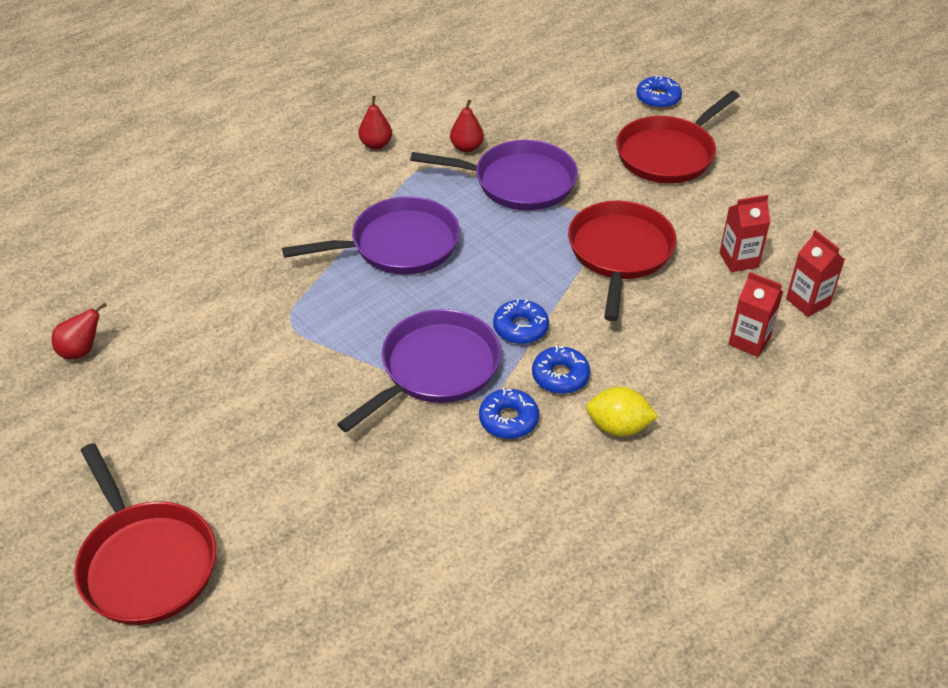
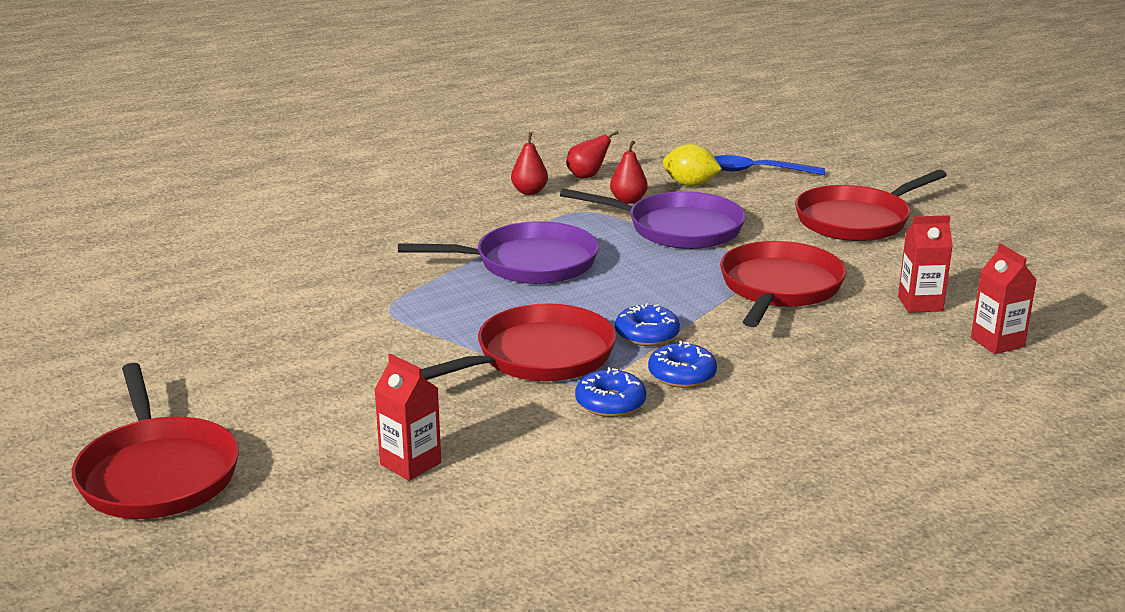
camera: 10 degrees right, 20 degrees down
red pear [52,303,107,360] -> red pear moved to [566,131,619,178]
purple pan [337,309,501,433] -> red pan [421,303,616,381]
yellow lemon [586,387,658,437] -> yellow lemon moved to [663,144,722,186]
blue donut [636,75,682,109] -> none
red carton [728,272,783,357] -> red carton moved to [374,354,441,481]
none -> blue spoon [714,155,825,175]

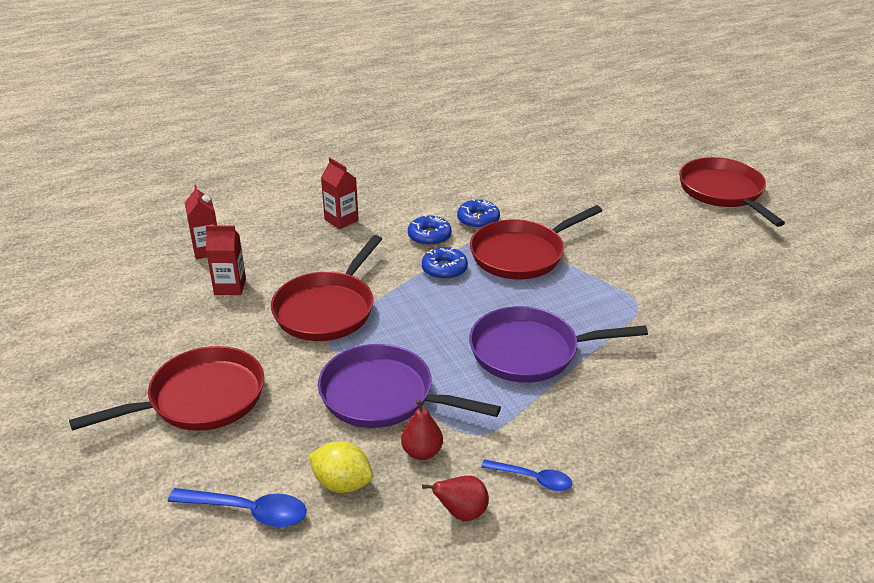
camera: 175 degrees left, 10 degrees up
red carton [374,354,441,481] -> red carton moved to [321,158,359,229]
red pear [511,132,548,195] -> blue spoon [481,459,572,491]

